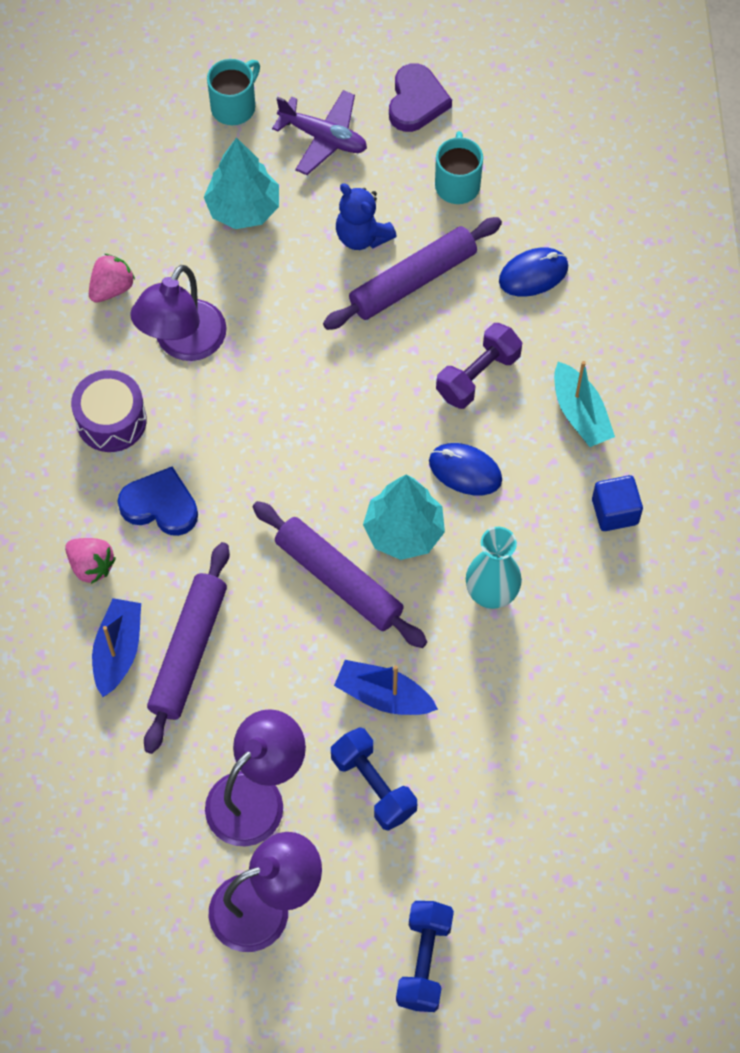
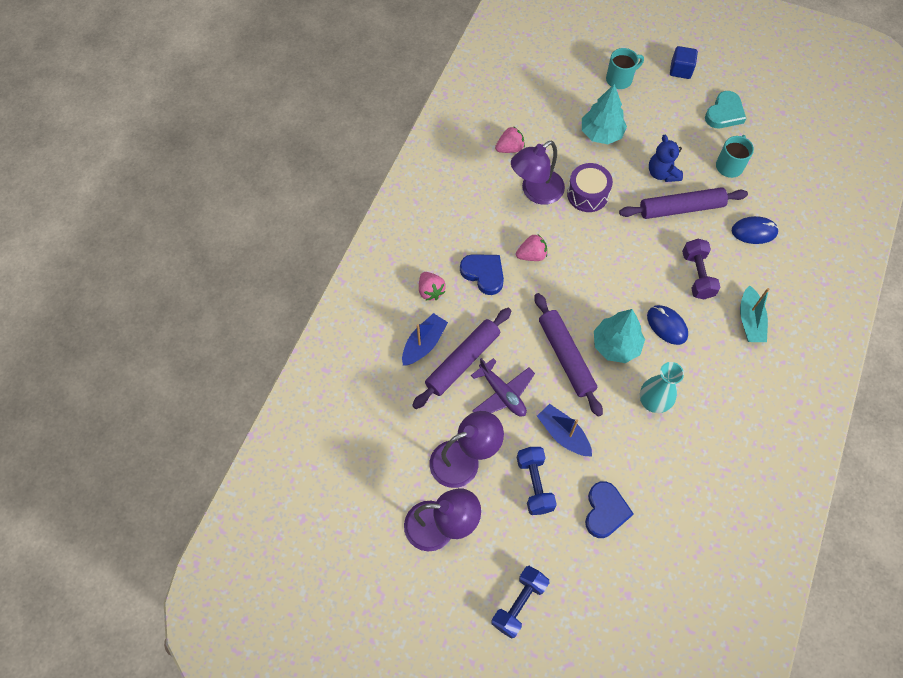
camera: 25 degrees right, 0 degrees up
purple drum [71,370,147,452] -> purple drum moved to [567,163,613,212]
purple plane [272,90,367,175] -> purple plane moved to [471,358,535,417]
purple heart [389,64,452,132] -> turquoise heart [705,91,746,128]
purple dumbbell [436,323,522,409] -> purple dumbbell turned 75 degrees counterclockwise [682,239,721,299]
blue cube [592,475,643,531] -> blue cube moved to [670,46,698,79]
none -> pink strawberry [516,234,547,261]
none -> blue heart [585,481,634,538]

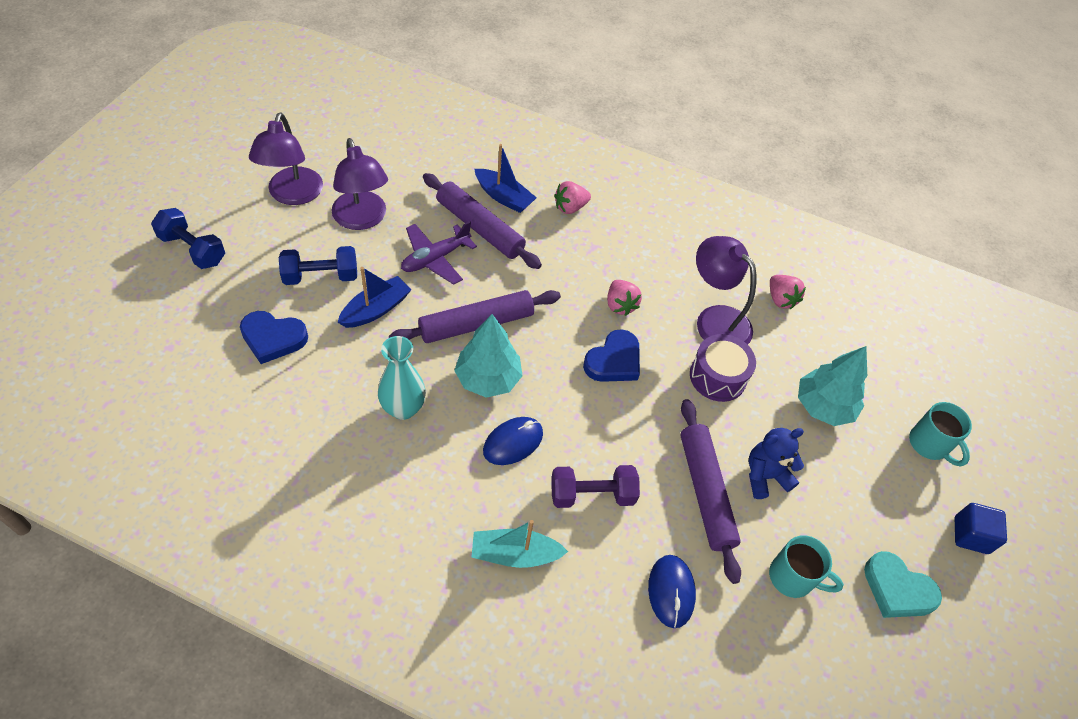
camera: 85 degrees right, 10 degrees down
blue heart [460,254,504,295] -> blue heart moved to [583,329,640,382]

